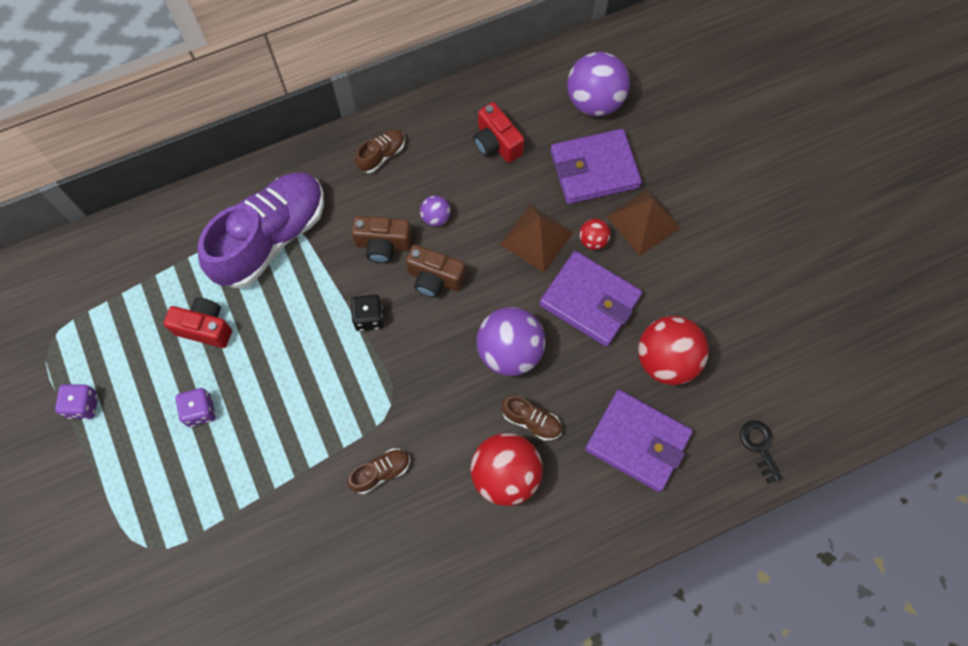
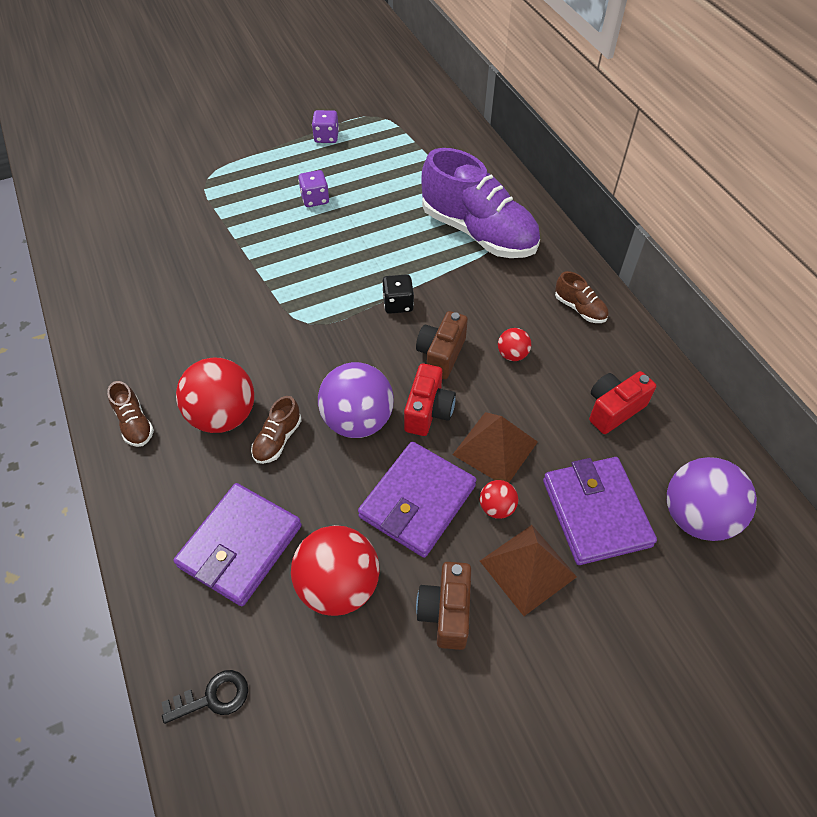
camera: 90 degrees right, 15 degrees down
red camera [163,297,232,348] -> red camera moved to [404,363,456,436]
brown shoe [347,448,410,494] -> brown shoe moved to [107,381,154,447]
brown camera [352,216,412,263] -> brown camera moved to [416,562,471,650]
purple ball [420,195,451,226] -> red ball [498,328,531,361]

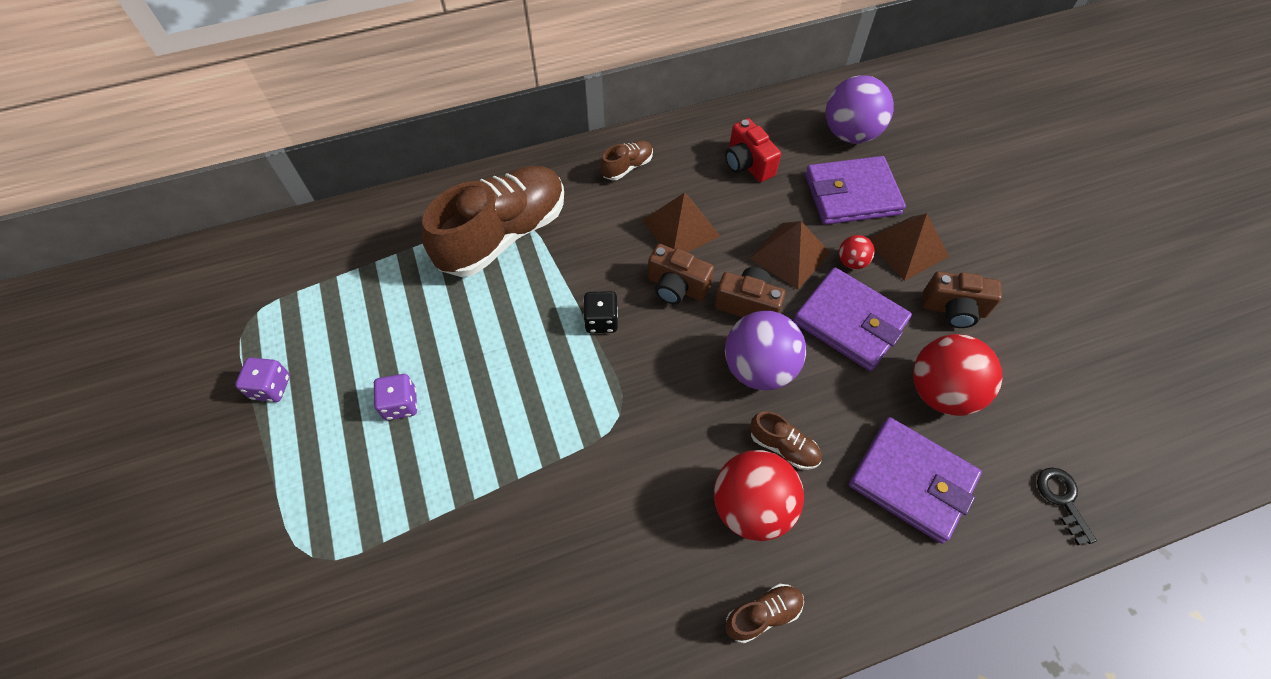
camera: 85 degrees left, 5 degrees up
red camera [404,363,456,436] -> brown camera [715,267,786,317]
purple shoe [422,148,540,258] -> brown shoe [422,166,564,277]
red ball [498,328,531,361] -> brown pyramid [643,193,720,252]

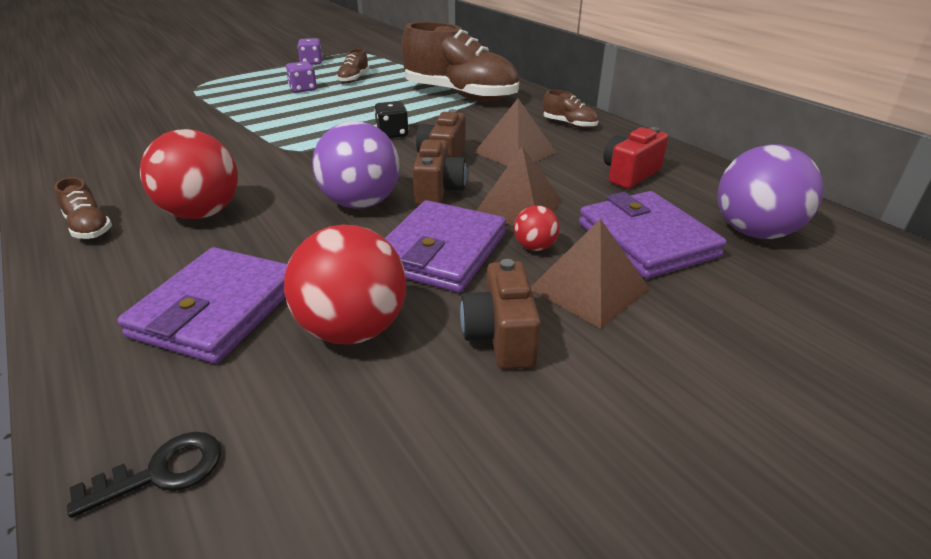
camera: 75 degrees right, 25 degrees down
brown shoe [750,411,822,470] -> brown shoe moved to [337,49,369,83]

